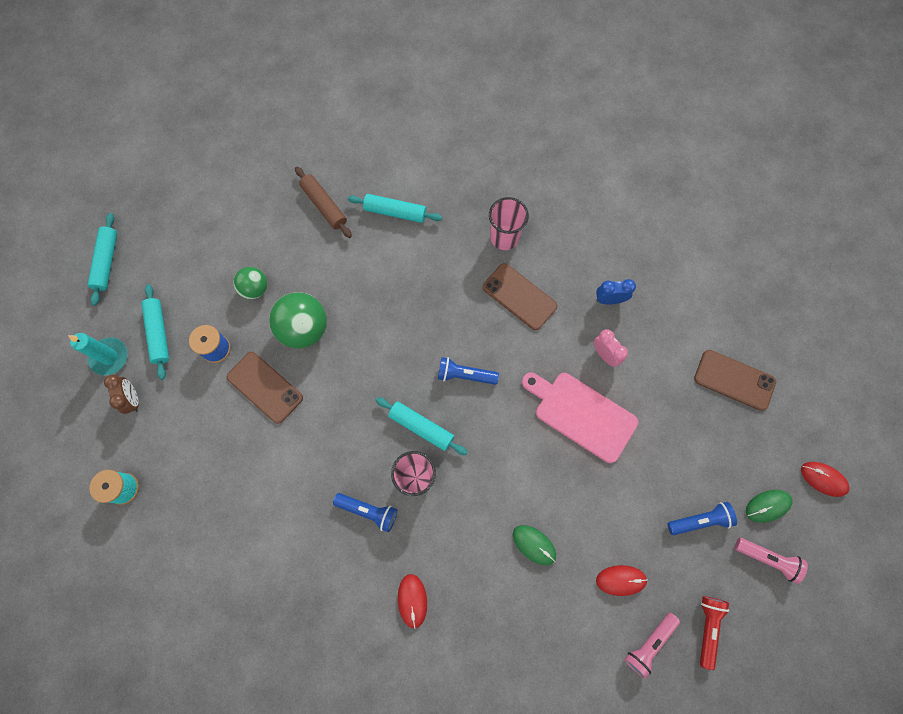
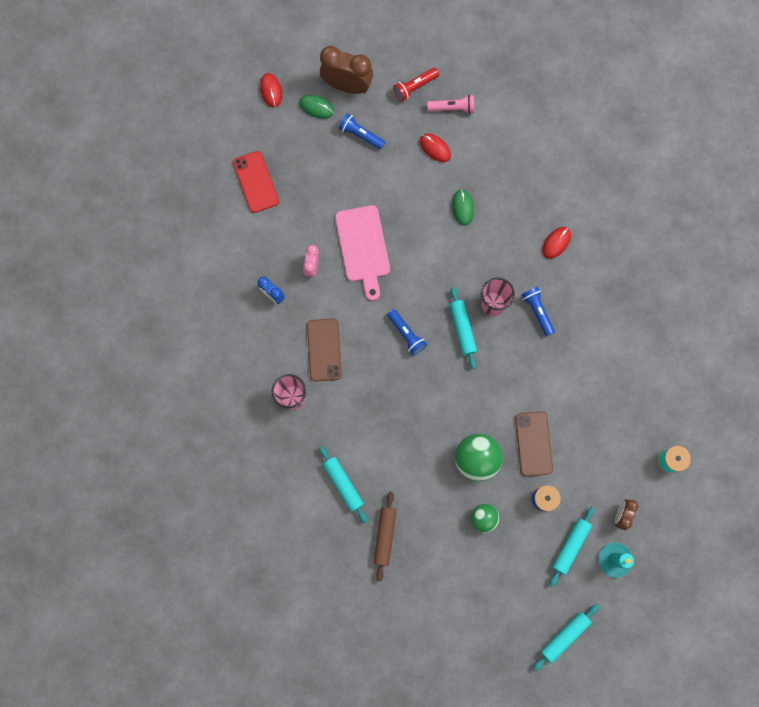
camera: 135 degrees left, 5 degrees up
brown phone [694,350,776,411] -> red phone [233,151,279,213]
pink flashlight [735,538,808,584] -> brown clock [320,46,373,94]

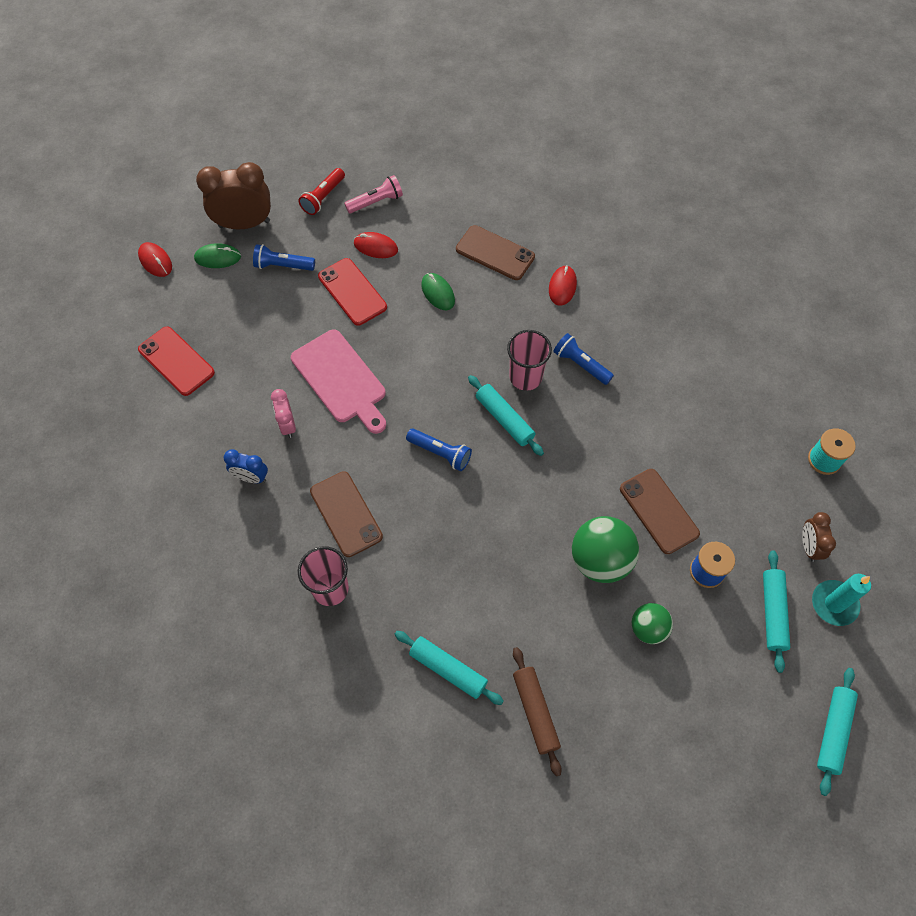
camera: 25 degrees left, 15 degrees down
none -> red phone [318,258,387,326]
none -> brown phone [456,225,535,280]

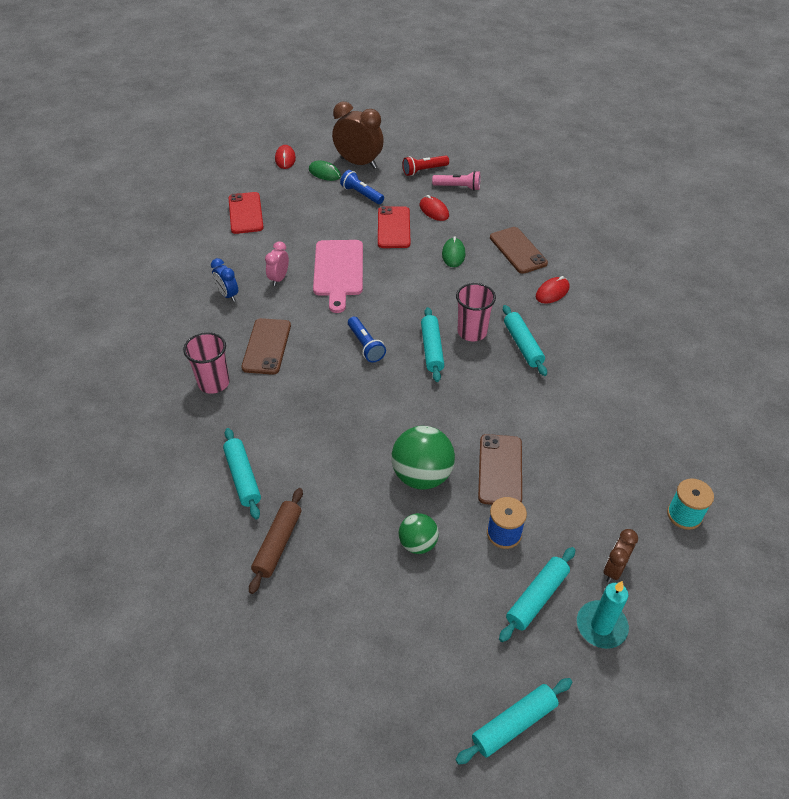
camera: 35 degrees right, 15 degrees down
blue flashlight [553,333,614,385] -> turquoise rolling pin [503,305,547,376]

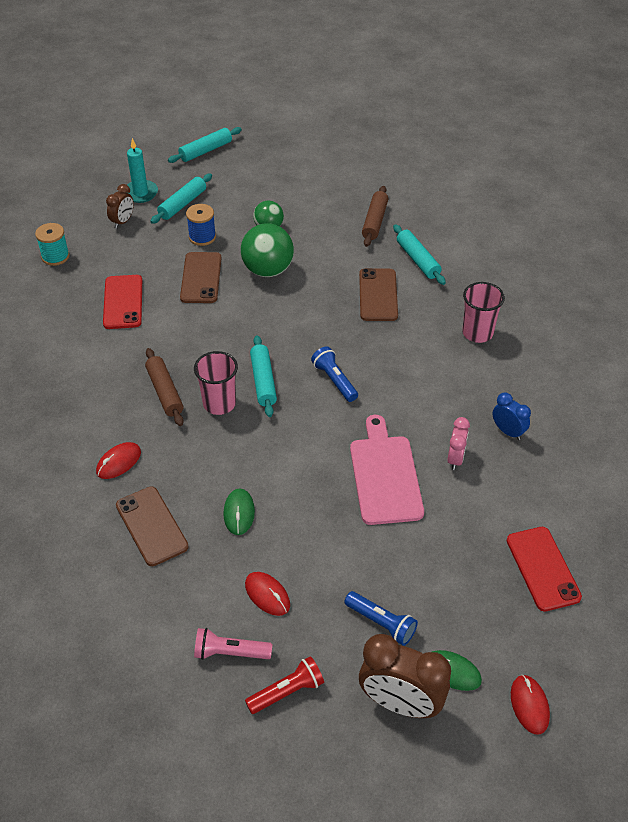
camera: 175 degrees right, 0 degrees up
brown phone [241,318,291,375] -> brown phone moved to [359,268,398,321]
red phone [378,206,410,248] -> red phone moved to [103,275,142,329]
turquoise rolling pin [503,305,547,376] -> brown rolling pin [145,348,184,426]

